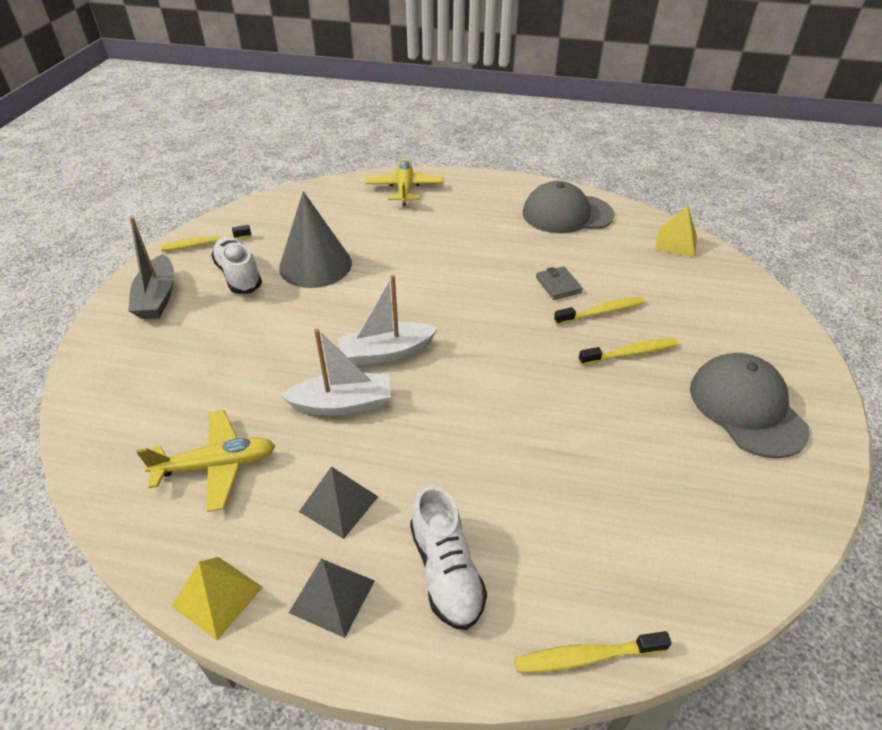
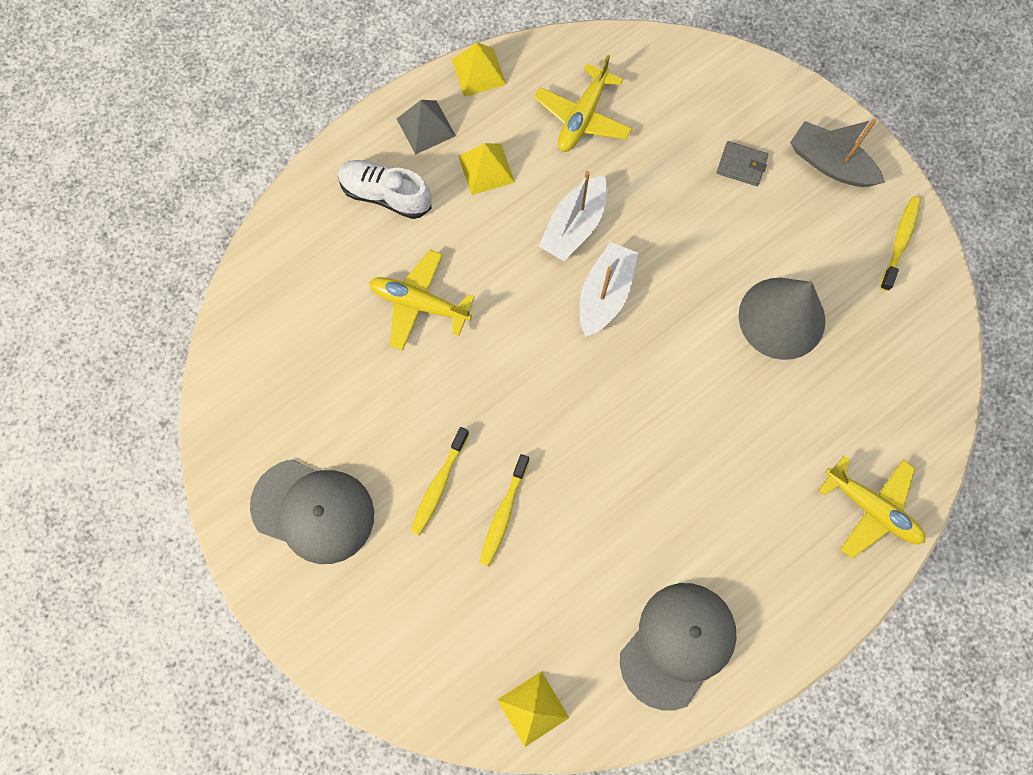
camera: 130 degrees right, 30 degrees up
white shoe [211,236,262,294] -> none
grey pyramid [299,466,378,539] -> yellow pyramid [458,143,515,195]
yellow toothbrush [514,631,672,673] -> none
grey wallet [536,266,583,300] -> grey wallet moved to [717,141,768,186]
none -> yellow plane [369,250,475,351]

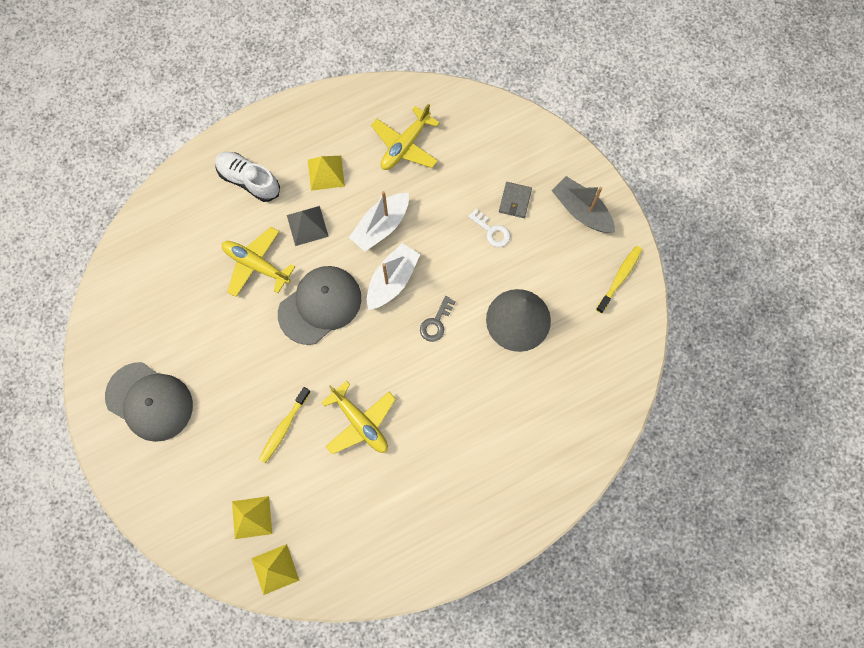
camera: 10 degrees right, 0 degrees up
grey pyramid [396,100,456,154] -> grey pyramid moved to [287,206,329,246]
yellow toothbrush [411,427,469,535] -> none
yellow pyramid [452,42,506,97] -> yellow pyramid moved to [232,496,272,539]
grey cap [620,583,737,710] -> grey cap moved to [278,266,361,345]
grey wallet [717,141,768,186] -> grey wallet turned 75 degrees clockwise [499,182,532,218]
yellow plane [818,455,926,559] -> yellow plane moved to [321,381,396,454]
none -> grey key [420,296,456,342]
none -> white key [468,209,510,247]

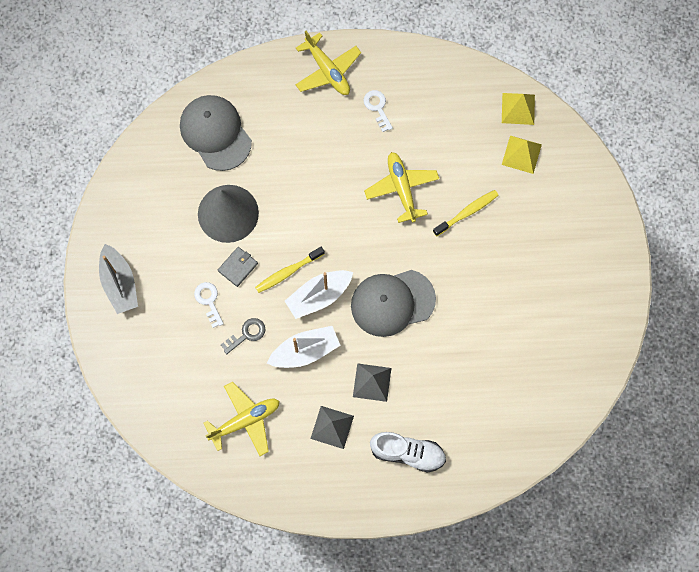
camera: 155 degrees left, 0 degrees up
grey cap [105,362,193,442] -> grey cap moved to [180,95,252,171]
white shoe [215,152,280,202] -> white shoe turned 45 degrees counterclockwise [370,432,446,473]
yellow plane [222,227,295,297] -> yellow plane moved to [295,31,361,95]
yellow pyramid [308,156,345,191] -> grey pyramid [310,406,354,449]
grey key [420,296,456,342] -> grey key moved to [221,318,266,354]
grey wallet [499,182,532,218] -> grey wallet moved to [218,247,258,287]
yellow toothbrush [596,246,642,313] -> yellow toothbrush moved to [255,247,325,293]
none -> white key [364,90,393,132]

